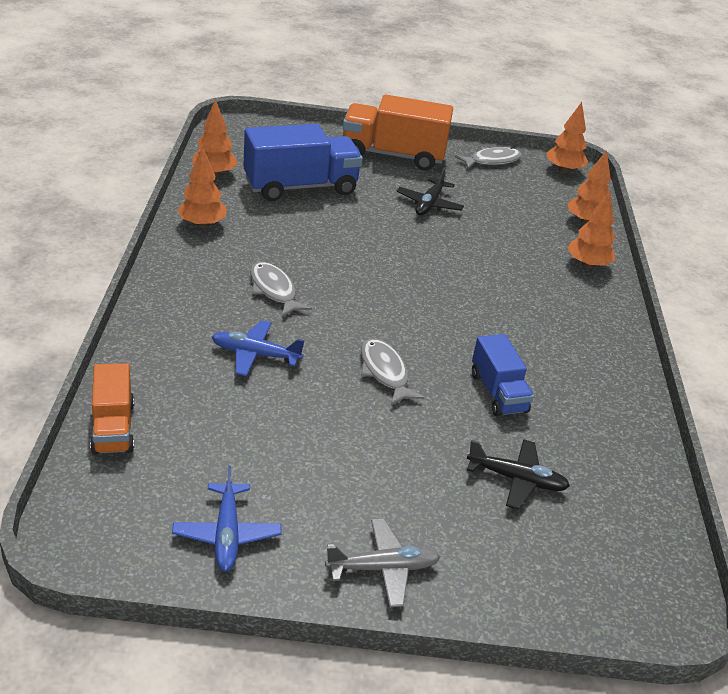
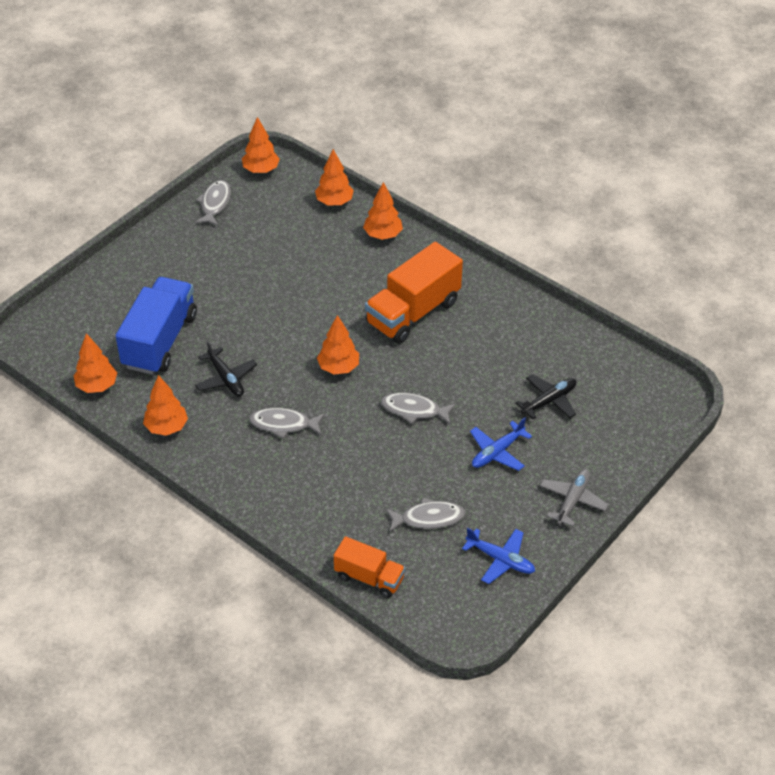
camera: 50 degrees left, 10 degrees up
blue plane [212,320,304,376] -> blue plane moved to [470,417,532,471]
orange truck [343,94,453,170] -> orange truck moved to [365,242,463,344]
black plane [396,167,464,216] -> black plane moved to [195,341,257,396]
blue truck [472,334,534,417] -> none
none -> orange tree [317,315,359,374]
none -> grey fish [386,497,465,532]

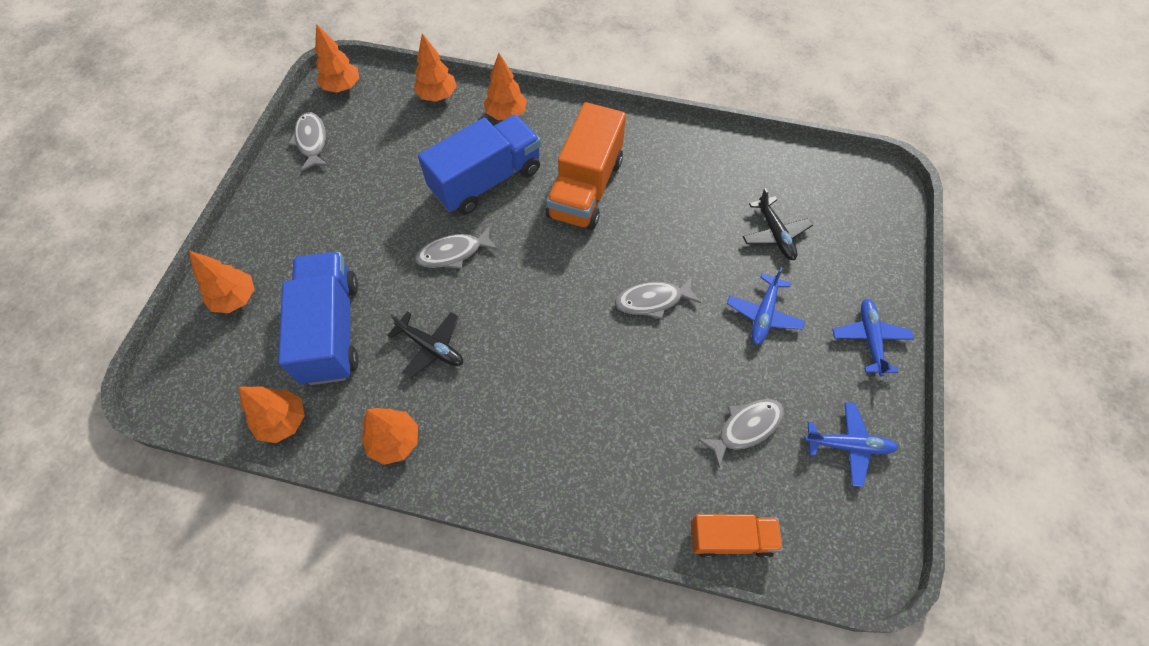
camera: 25 degrees left, 15 degrees up
grey fish [249,408,325,439] -> grey fish moved to [415,226,498,269]
orange tree [317,315,359,374] -> orange tree moved to [189,251,254,313]
black plane [516,374,576,419] -> black plane turned 135 degrees clockwise [743,188,813,260]
grey plane [540,469,609,526] -> blue plane [832,299,914,376]
none -> blue truck [418,115,541,215]

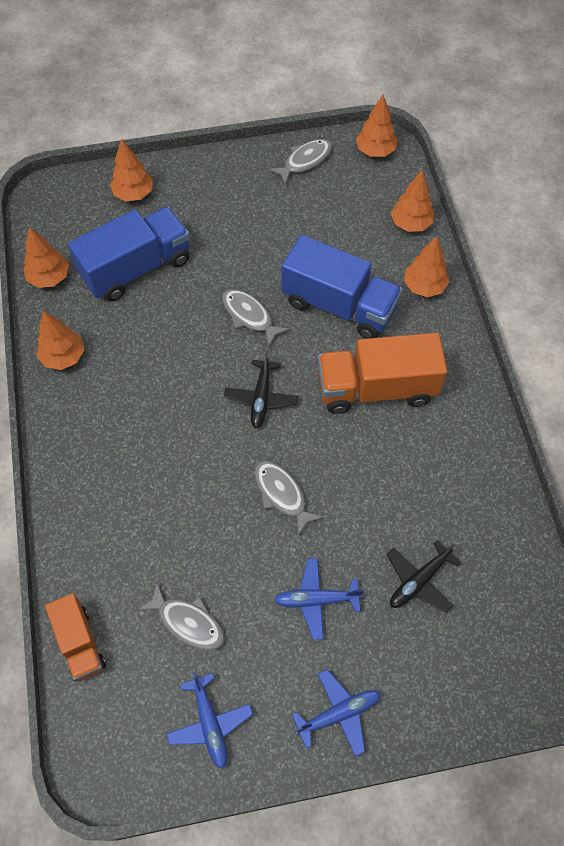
camera: 65 degrees right, 0 degrees up
black plane [387,311,463,378] -> black plane moved to [224,351,298,428]

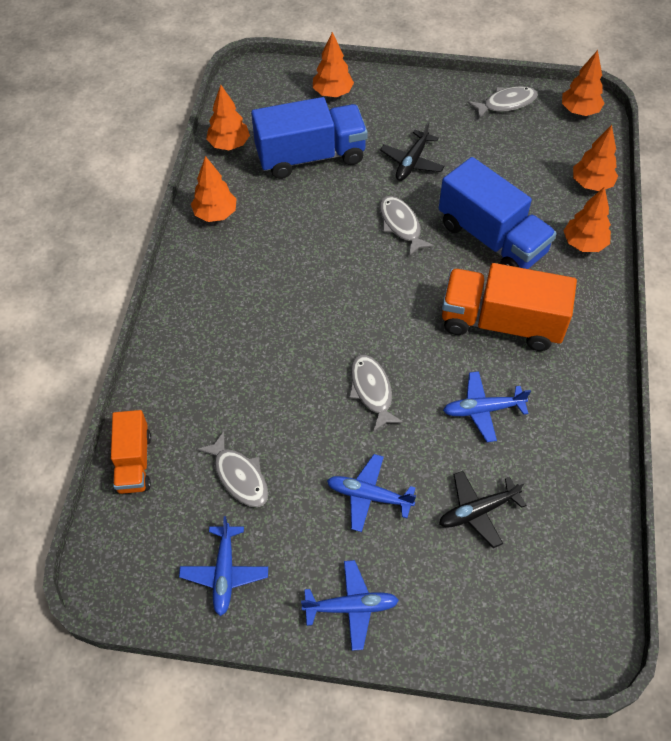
camera: 20 degrees right, 5 degrees down
black plane [224,351,298,428] -> black plane moved to [380,121,445,181]
none -> blue plane [443,371,531,442]

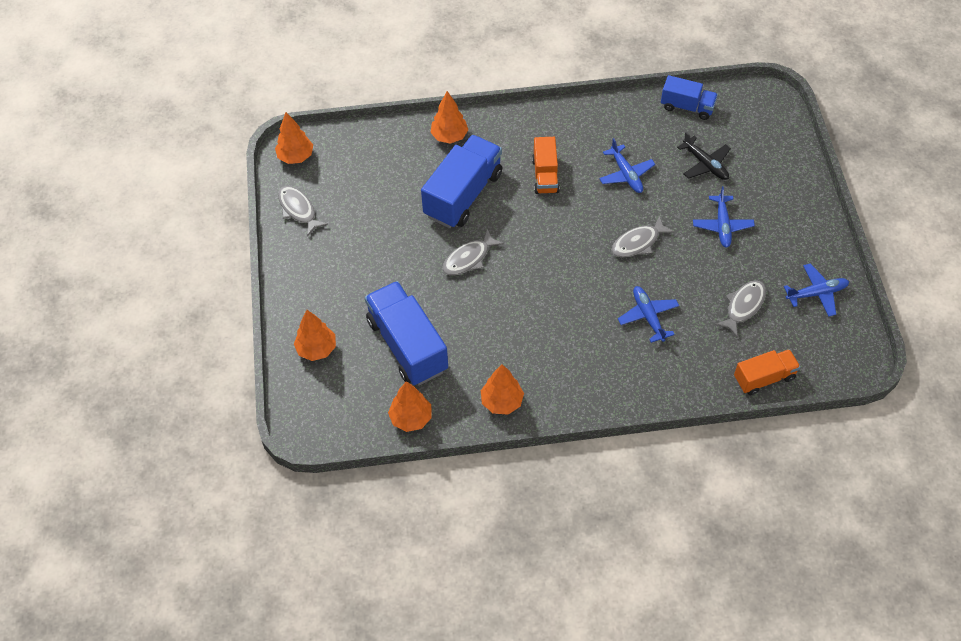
camera: 105 degrees left, 0 degrees up
blue plane [301,560,399,651] -> blue plane moved to [618,286,679,343]
black plane [380,121,445,181] -> none
orange truck [442,263,577,351] -> orange truck [532,137,560,194], size x0.58
orange tree [573,125,618,191] -> none
none -> blue truck [661,75,718,120]

